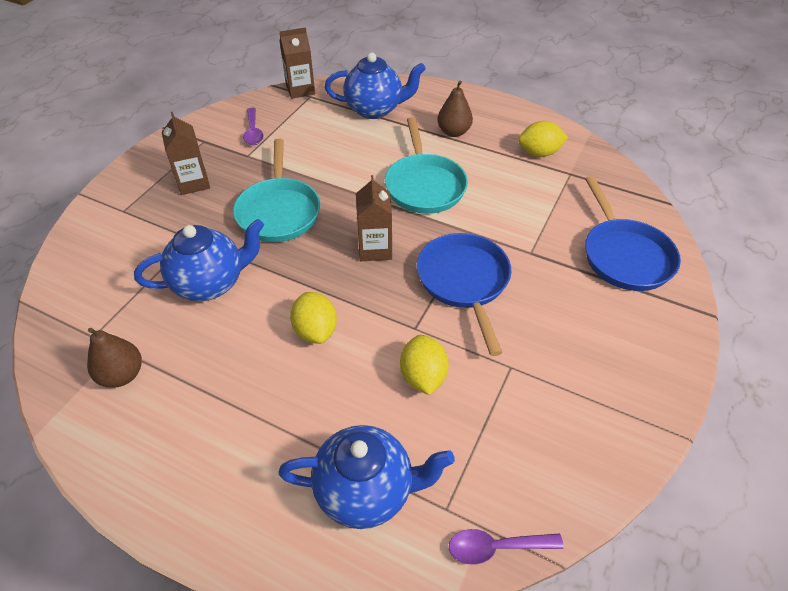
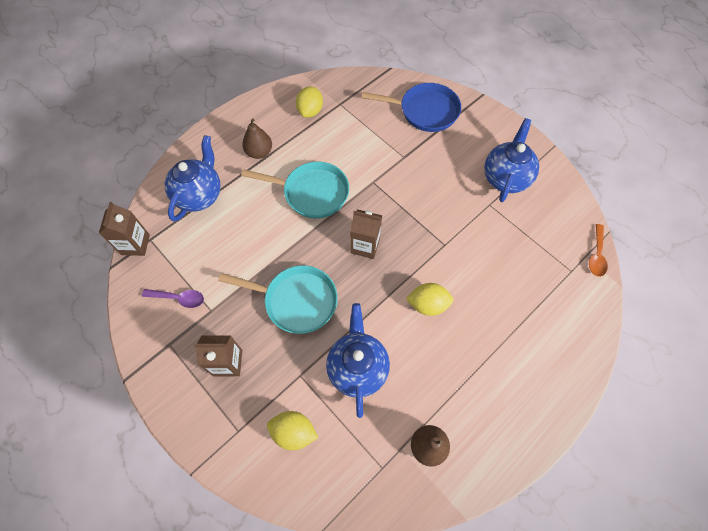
camera: 70 degrees left, 15 degrees up
blue teapot [278,425,455,529] -> blue teapot moved to [484,118,539,202]
yellow lemon [400,335,449,395] -> yellow lemon moved to [267,411,318,450]
blue pan [417,233,511,356] -> none
purple spoon [449,529,564,565] -> orange spoon [589,224,608,277]

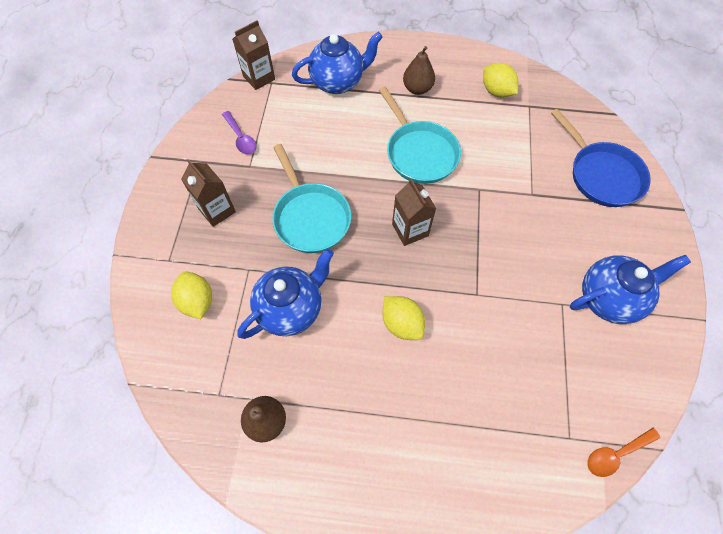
camera: 50 degrees right, 0 degrees up
yellow lemon [296,87,323,118] -> yellow lemon turned 75 degrees clockwise [483,63,518,98]

